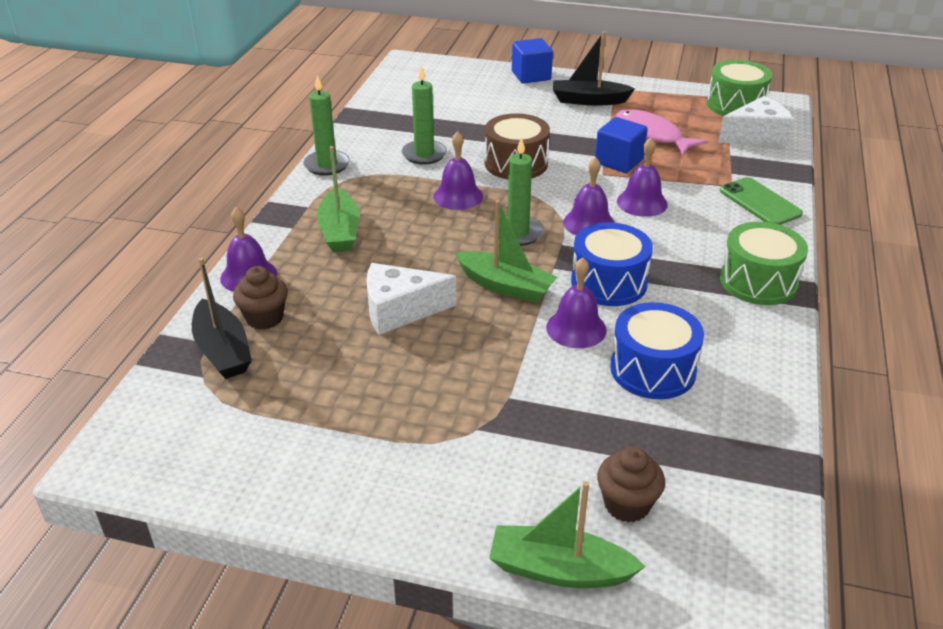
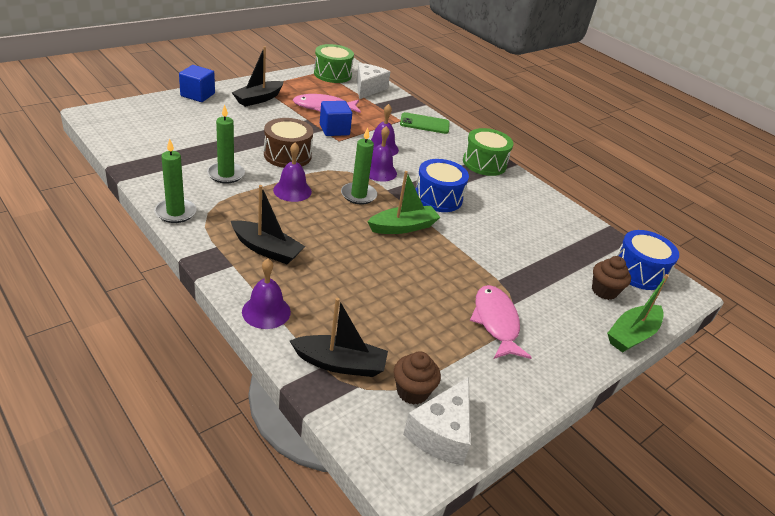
camera: 60 degrees left, 0 degrees up
brown cupcake [233,266,288,330] -> brown cupcake moved to [394,351,441,405]
green boat [317,146,359,252] -> black boat [231,185,305,264]
white cheese [366,263,456,335] -> white cheese moved to [403,377,471,466]
purple bell [546,257,607,348] -> none
blue drum [610,302,704,399] -> blue drum moved to [616,230,679,290]
none -> pink fish [470,285,532,359]

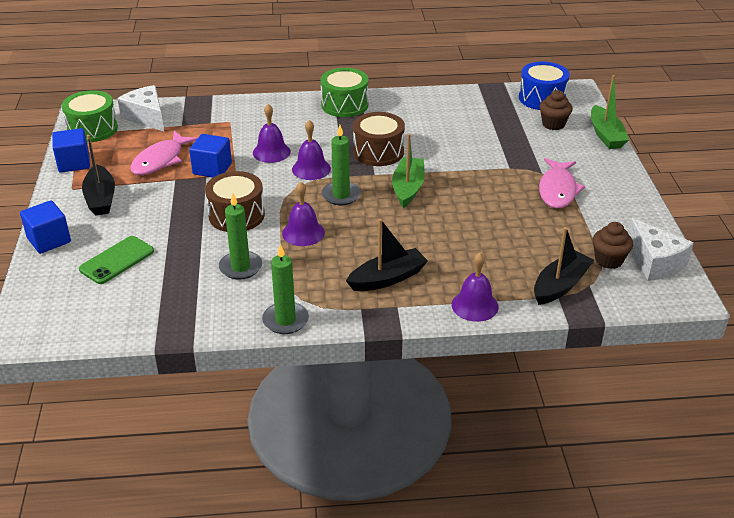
camera: 50 degrees left, 0 degrees up
green phone [400,112,450,134] -> green phone moved to [79,236,154,284]
blue drum [416,159,469,212] -> brown drum [353,112,405,166]
pink fish [470,285,532,359] -> pink fish turned 105 degrees counterclockwise [539,158,585,209]
none -> blue cube [52,128,90,173]

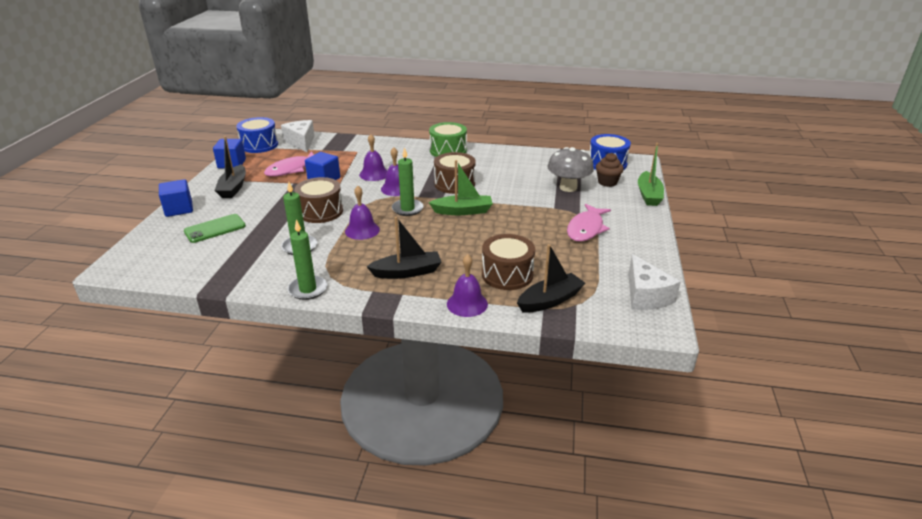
camera: 15 degrees right, 5 degrees down
green drum [62,90,118,142] -> blue drum [236,117,278,153]
green boat [392,134,425,208] -> green boat turned 60 degrees clockwise [428,160,493,215]
brown cupcake [592,222,633,269] -> none
none -> brown drum [482,234,535,290]
none -> grey mushroom [547,147,594,192]

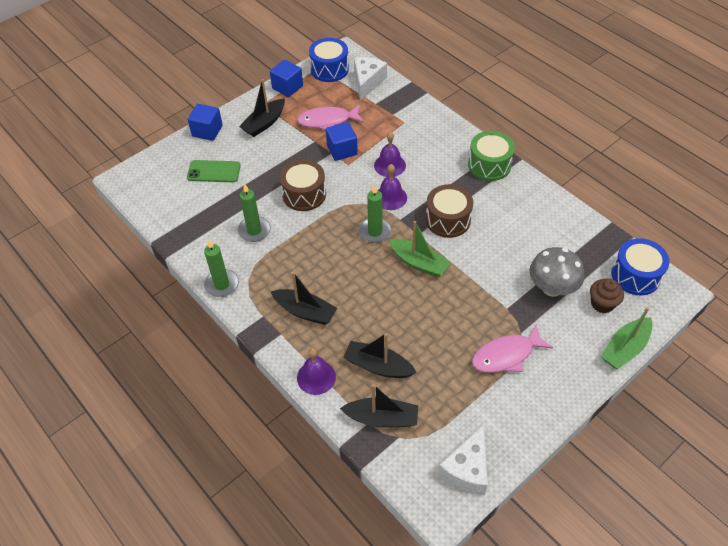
camera: 40 degrees right, 20 degrees up
purple bell [345,186,380,240] -> none
brown drum [482,234,535,290] -> black boat [343,333,417,378]

